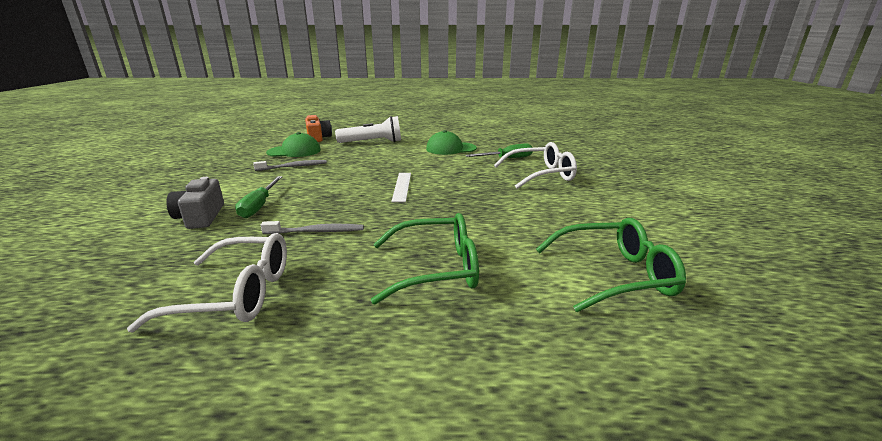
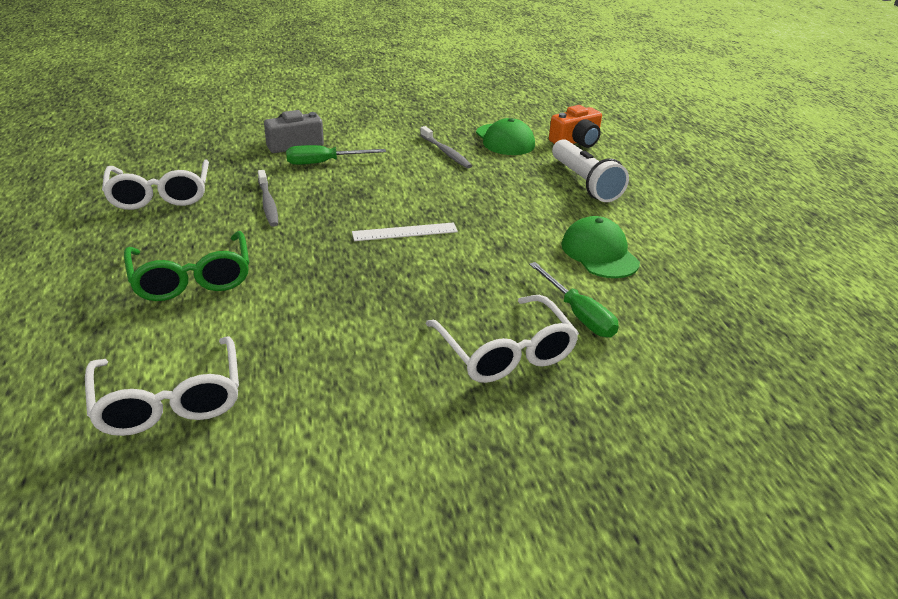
camera: 75 degrees right, 10 degrees up
green glasses [536,218,686,312] -> white glasses [85,336,239,436]

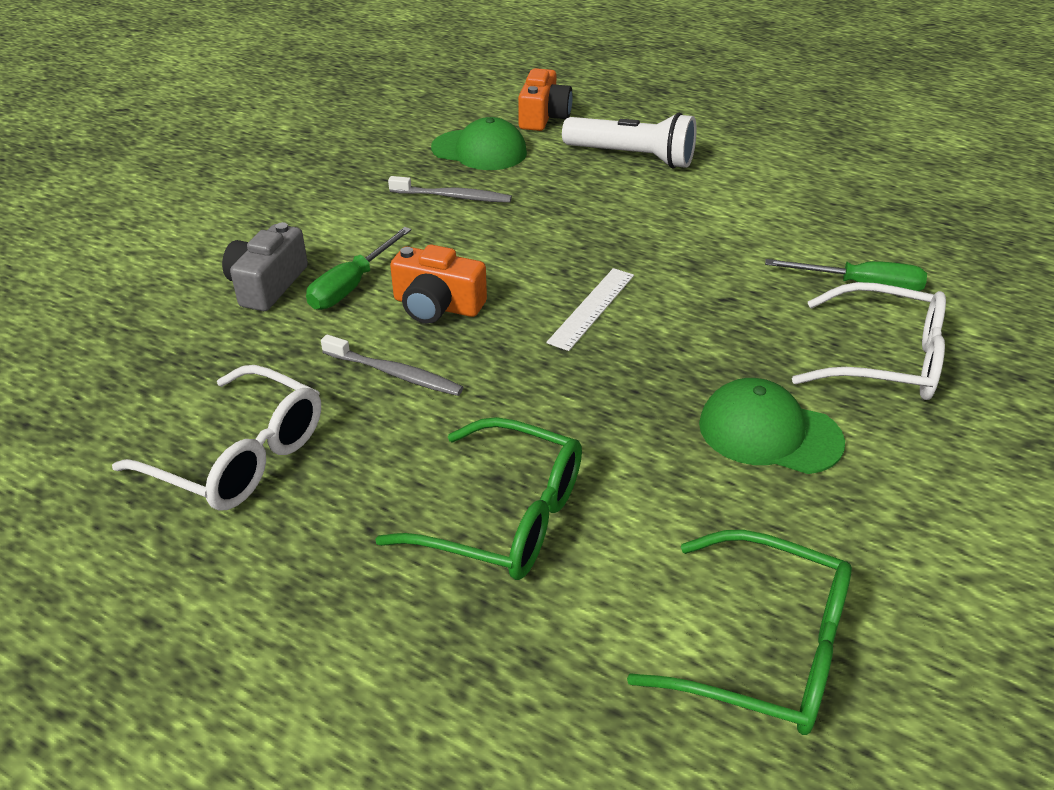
camera: 45 degrees left, 5 degrees up
white glasses [85,336,239,436] -> green glasses [627,530,852,735]
green cap [561,216,640,278] -> green cap moved to [699,378,845,474]
none -> orange camera [390,244,487,324]

